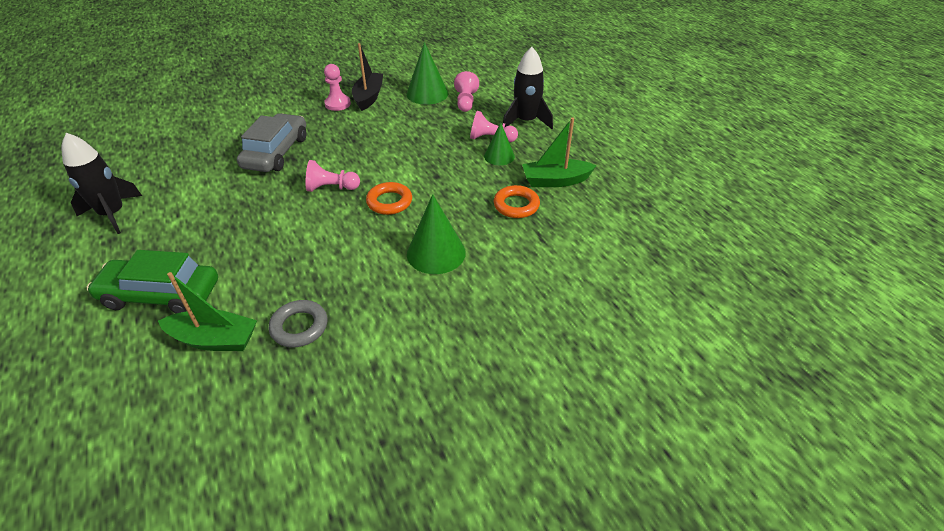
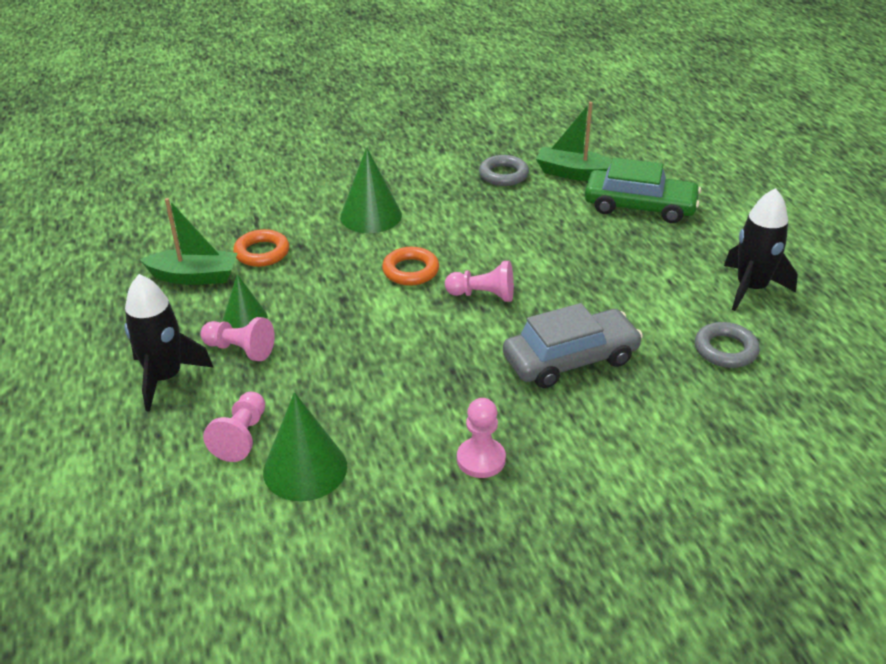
camera: 170 degrees left, 5 degrees down
grey car [237,113,307,172] -> grey car turned 135 degrees counterclockwise [503,303,643,388]
black boat [352,43,383,111] -> none
none -> grey ring [695,322,760,368]

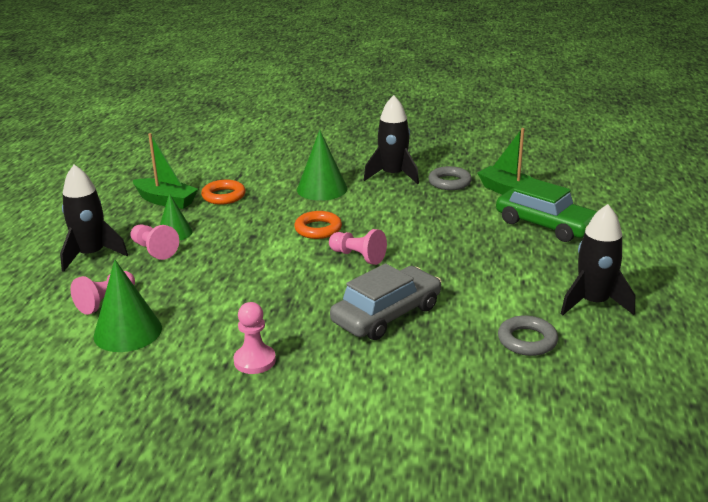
camera: 25 degrees right, 10 degrees down
grey car [503,303,643,388] -> grey car turned 45 degrees counterclockwise [330,263,441,340]
none -> black rocket [364,95,419,184]

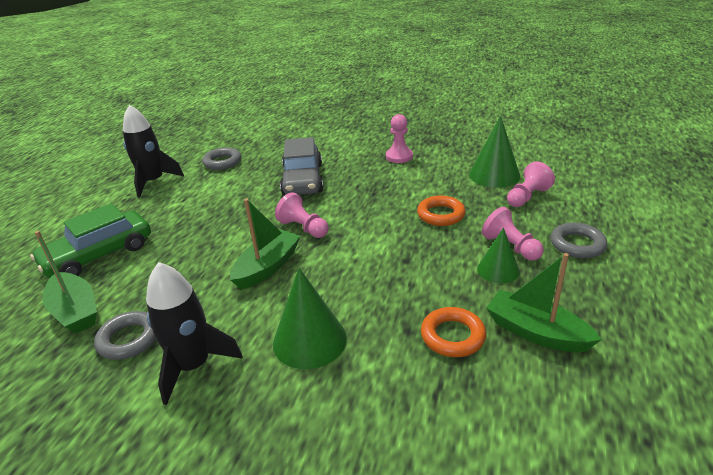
camera: 170 degrees left, 5 degrees up
black rocket [60,165,128,272] -> grey ring [551,223,607,258]
orange ring [294,211,342,239] -> orange ring moved to [417,196,466,226]
grey car [330,263,441,340] -> grey car turned 60 degrees counterclockwise [280,137,323,195]
green car [496,178,597,242] -> green car turned 90 degrees counterclockwise [30,203,151,278]
none -> green boat [230,199,301,290]

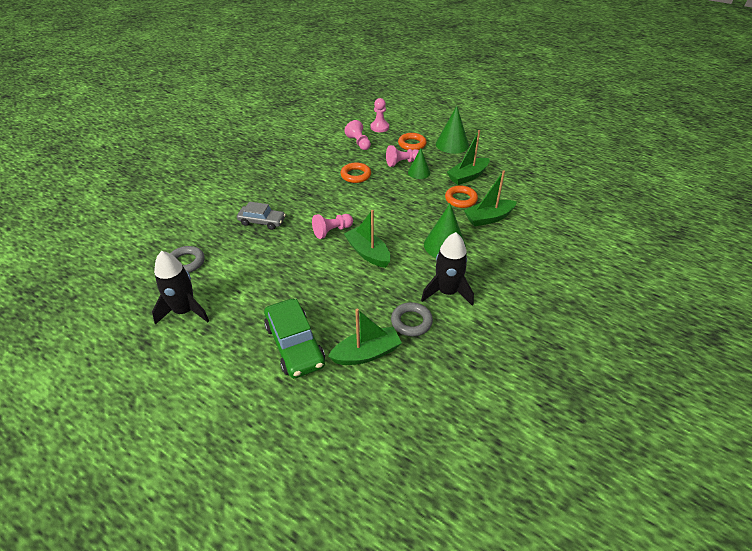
camera: 75 degrees left, 10 degrees up
grey car [280,137,323,195] -> grey car [237,202,286,230], size x0.64
pink pawn [386,114,413,163] -> pink pawn moved to [371,98,389,132]
green cone [469,116,520,188] -> green cone moved to [436,106,469,154]
grey ring [551,223,607,258] -> orange ring [398,133,427,150]
none -> green boat [464,171,517,227]

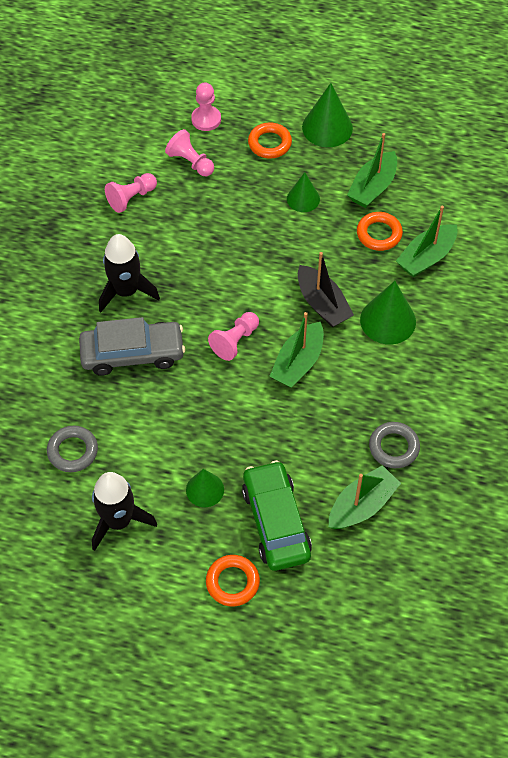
camera: 20 degrees left, 15 degrees up
grey car [237,202,286,230] -> grey car [79,317,185,376], size x1.56
green car [264,299,325,378] -> green car turned 150 degrees counterclockwise [242,460,312,571]
orange ring [340,162,371,183] -> orange ring moved to [206,555,260,606]
green boat [344,210,391,268] -> green boat turned 90 degrees counterclockwise [270,312,324,388]
pink pawn [386,145,419,167] -> pink pawn moved to [105,173,157,213]
black rocket [421,232,474,306] -> black rocket moved to [99,234,160,312]
none -> green cone [186,469,224,507]
none -> black boat [298,252,354,327]

